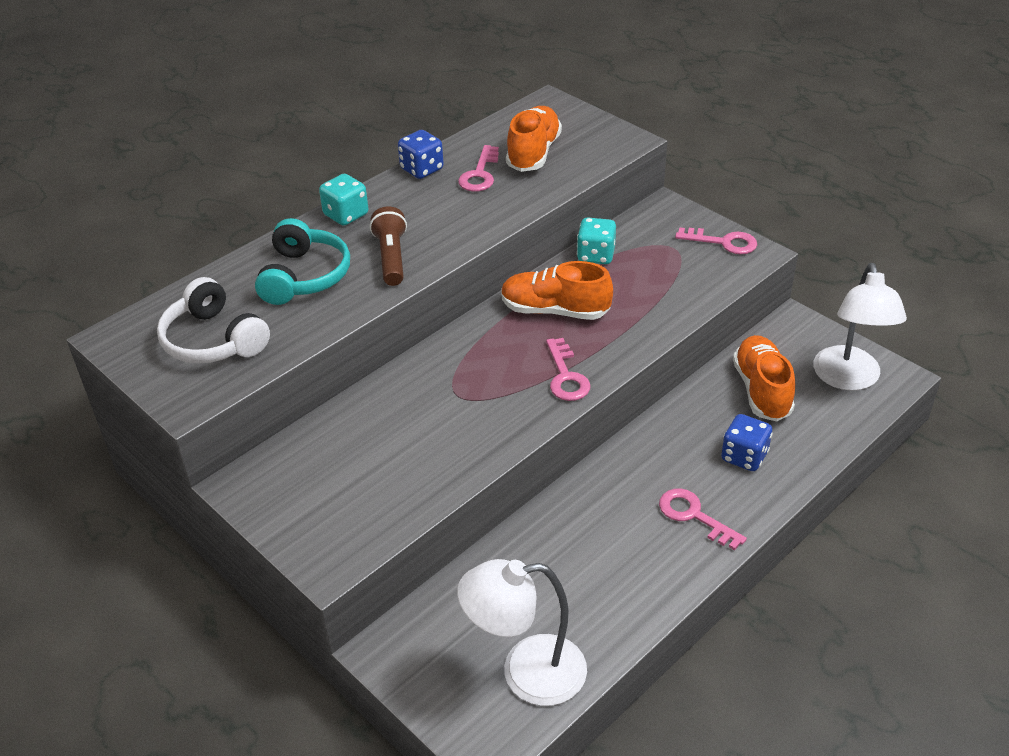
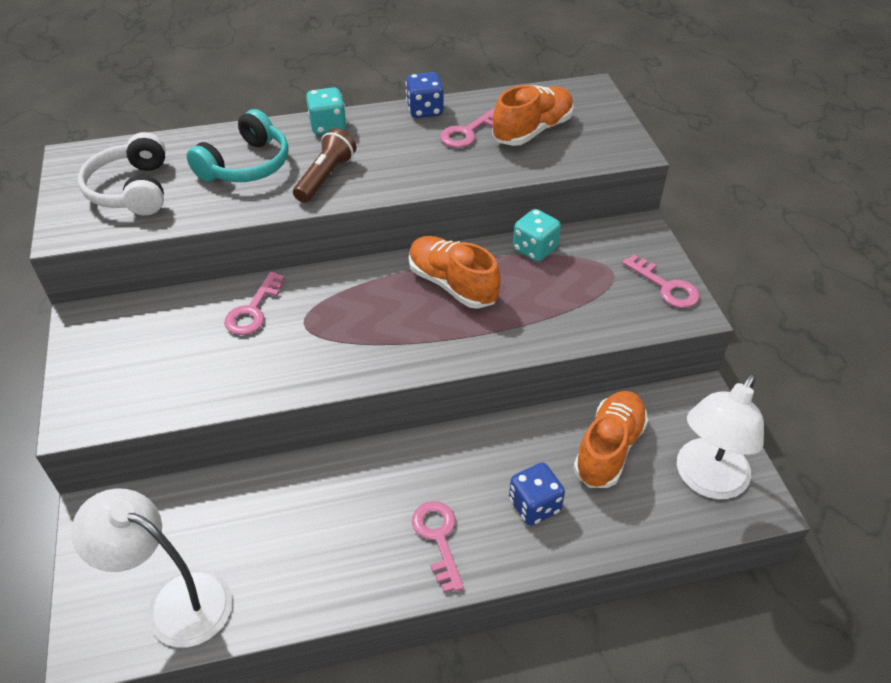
camera: 30 degrees right, 5 degrees up
pink key [546,338,590,401] -> pink key moved to [224,272,285,335]

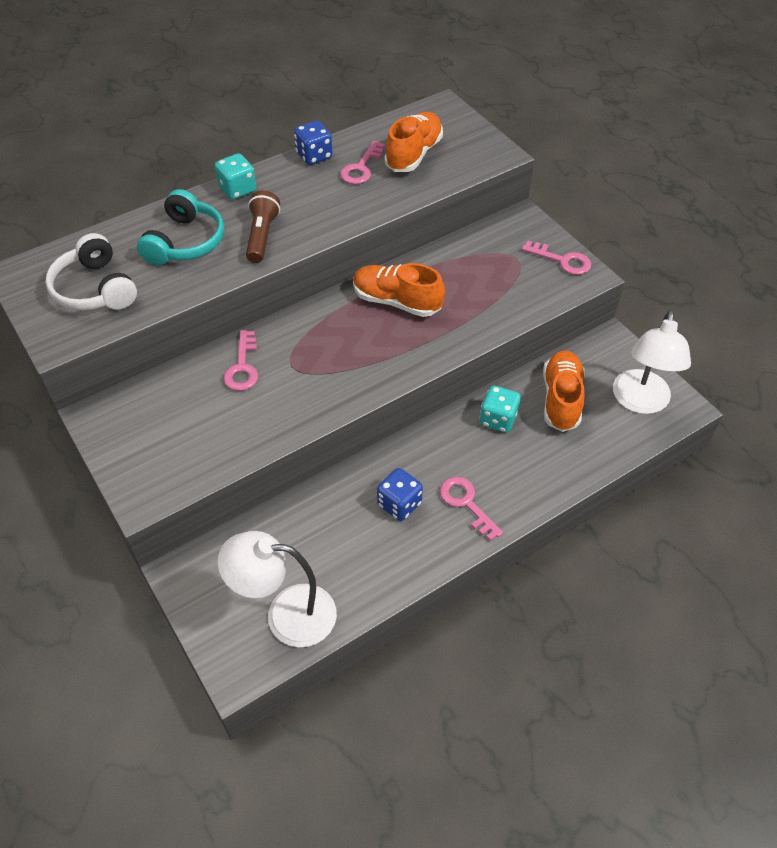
camera: 20 degrees left, 5 degrees up
blue dice [509,463,565,525] -> blue dice moved to [377,468,423,521]
turquoise dice [513,209,561,262] -> turquoise dice moved to [480,386,521,433]

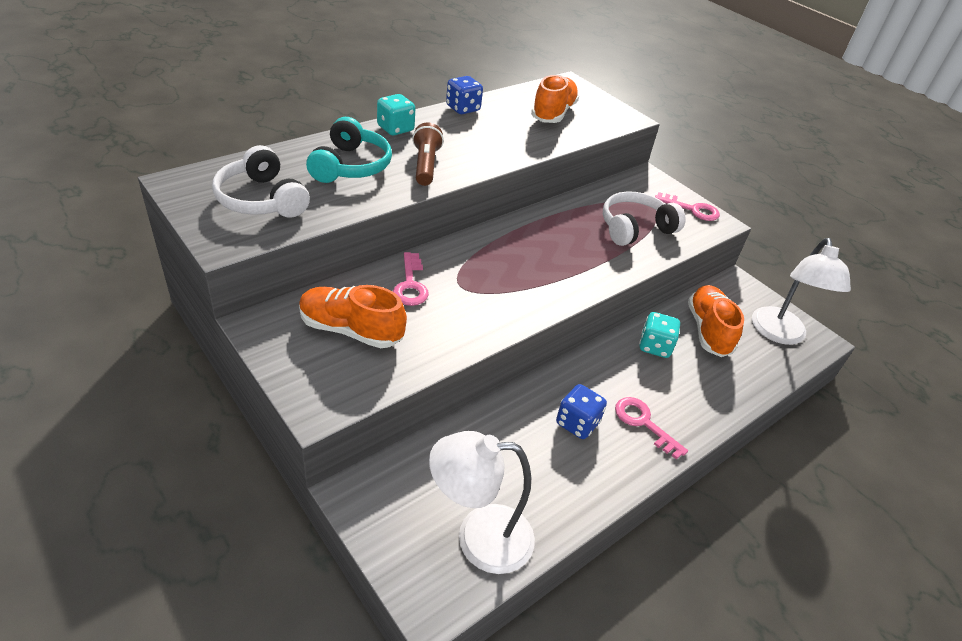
camera: 10 degrees left, 10 degrees down
pink key [340,141,385,184] -> none
orange shoe [353,263,445,317] -> orange shoe moved to [299,285,407,348]
none -> white headphones [603,191,686,246]

